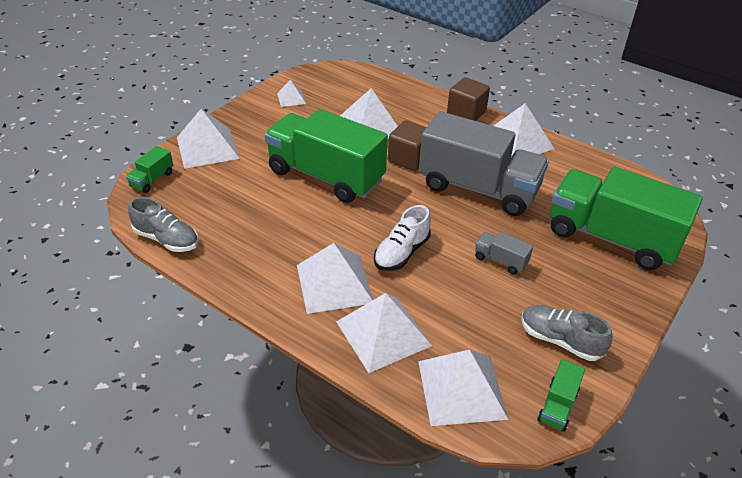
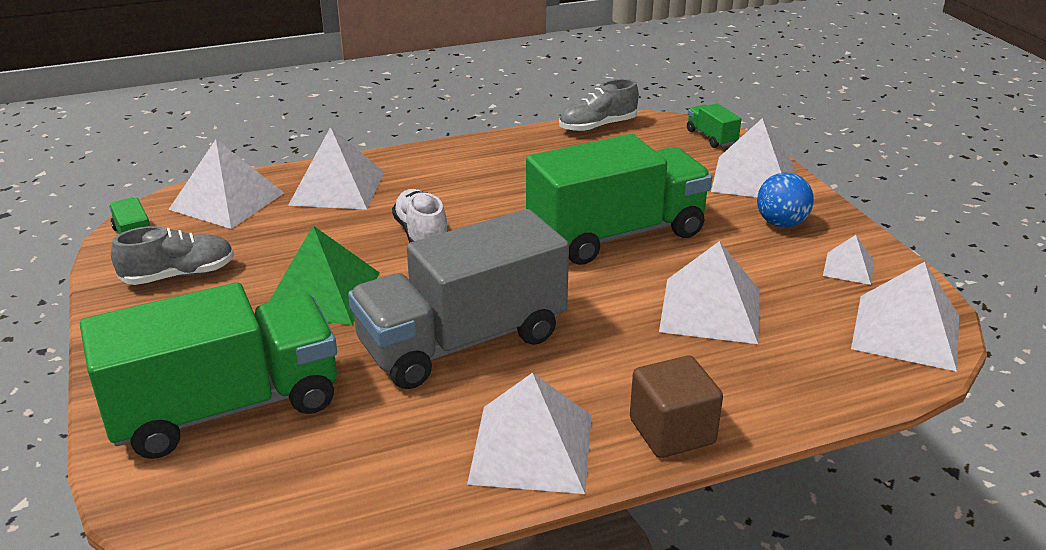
camera: 125 degrees right, 10 degrees down
white pyramid [297,243,373,314] -> white pyramid moved to [851,262,959,372]
brown cube [388,120,426,171] -> none
grey truck [475,232,533,275] -> green pyramid [269,226,380,325]
none -> blue ball [757,172,814,228]

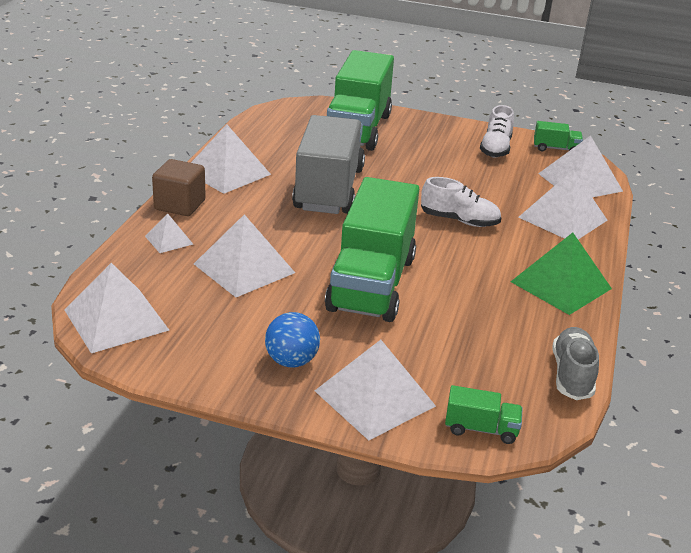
camera: 125 degrees right, 0 degrees up
grey shoe [111,226,234,285] -> white shoe [480,105,514,158]
green pyramid [269,226,380,325] -> green pyramid moved to [510,233,612,315]
white pyramid [823,235,874,285] -> white pyramid moved to [145,214,193,253]

